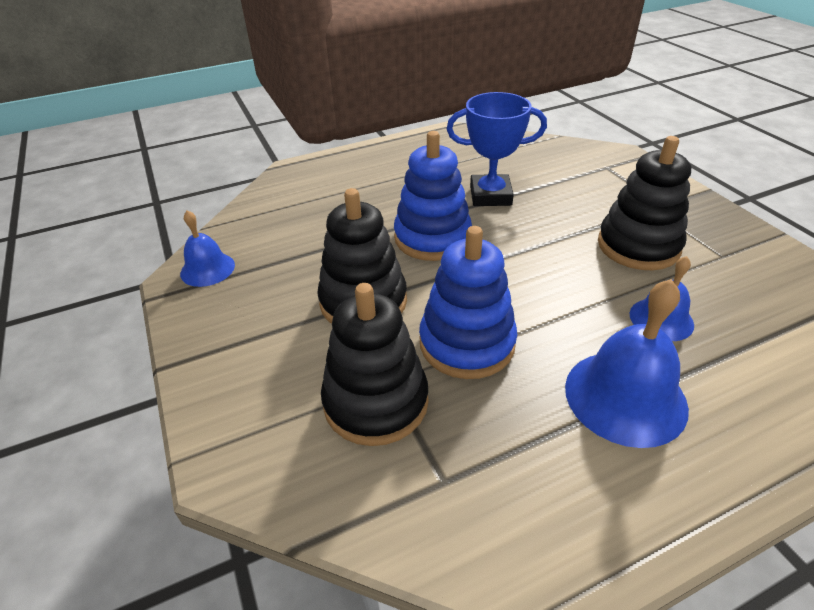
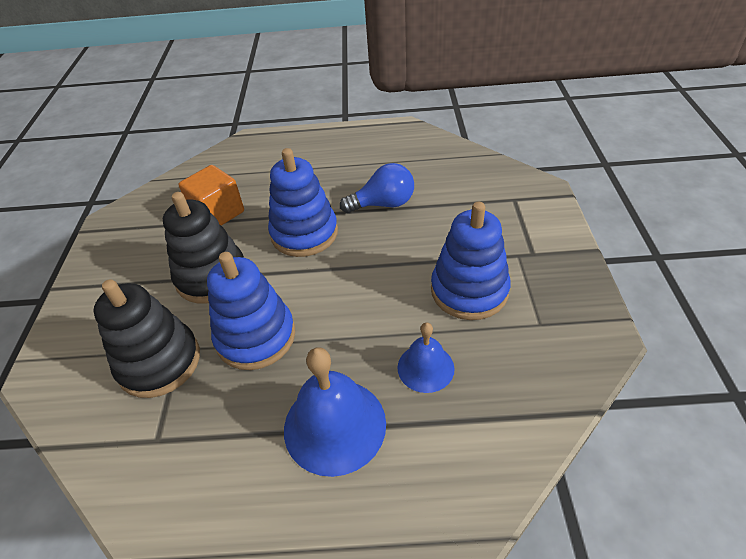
camera: 25 degrees right, 5 degrees up
blue bell [180,210,235,287] -> none
blue trophy [447,92,547,206] -> blue light bulb [340,163,414,213]
black stacking toy [598,136,691,270] -> blue stacking toy [431,202,511,320]
none -> orange cube [179,165,244,226]

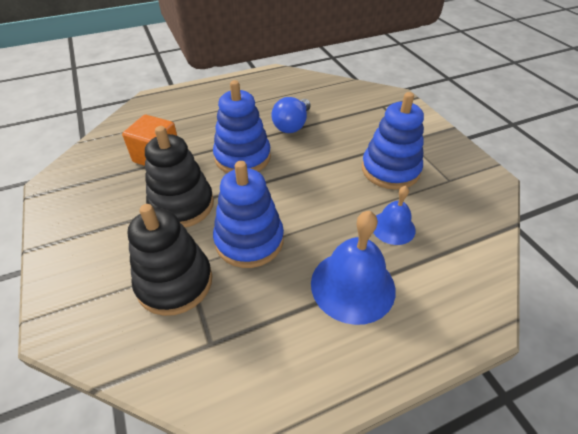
camera: 25 degrees left, 0 degrees up
blue light bulb [340,163,414,213] -> blue light bulb turned 150 degrees clockwise [271,97,311,133]

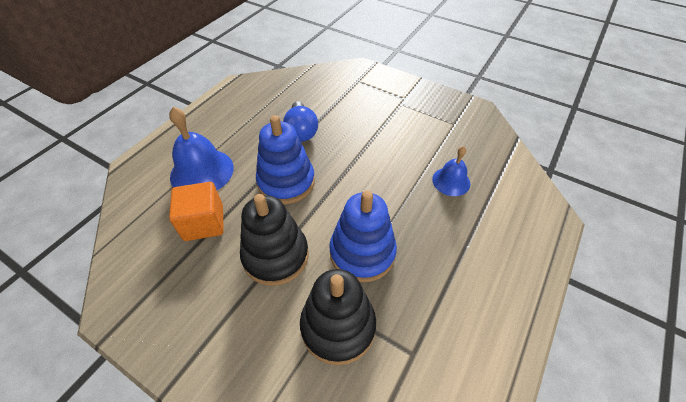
camera: 35 degrees left, 5 degrees up
blue bell [311,211,396,325] -> blue bell moved to [169,107,234,190]
blue stacking toy [362,92,424,190] -> none

